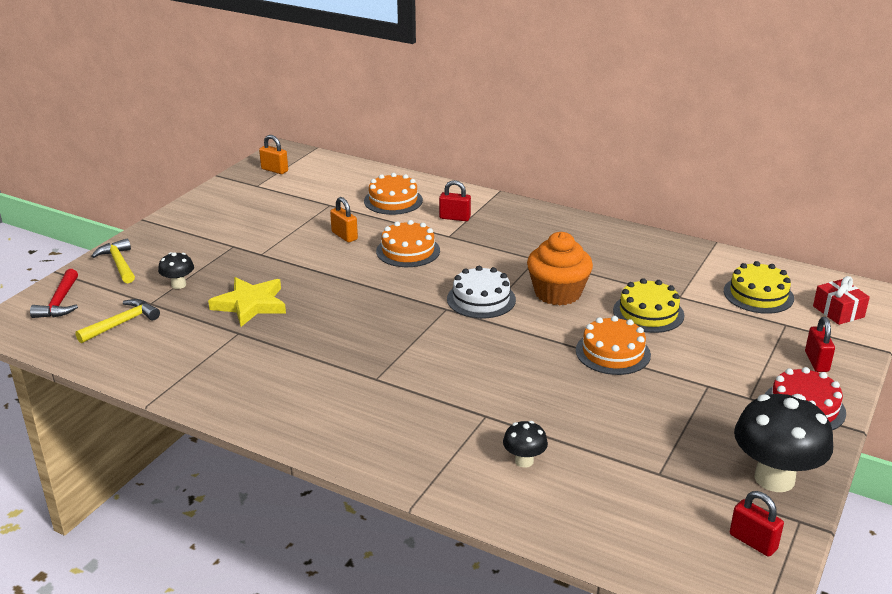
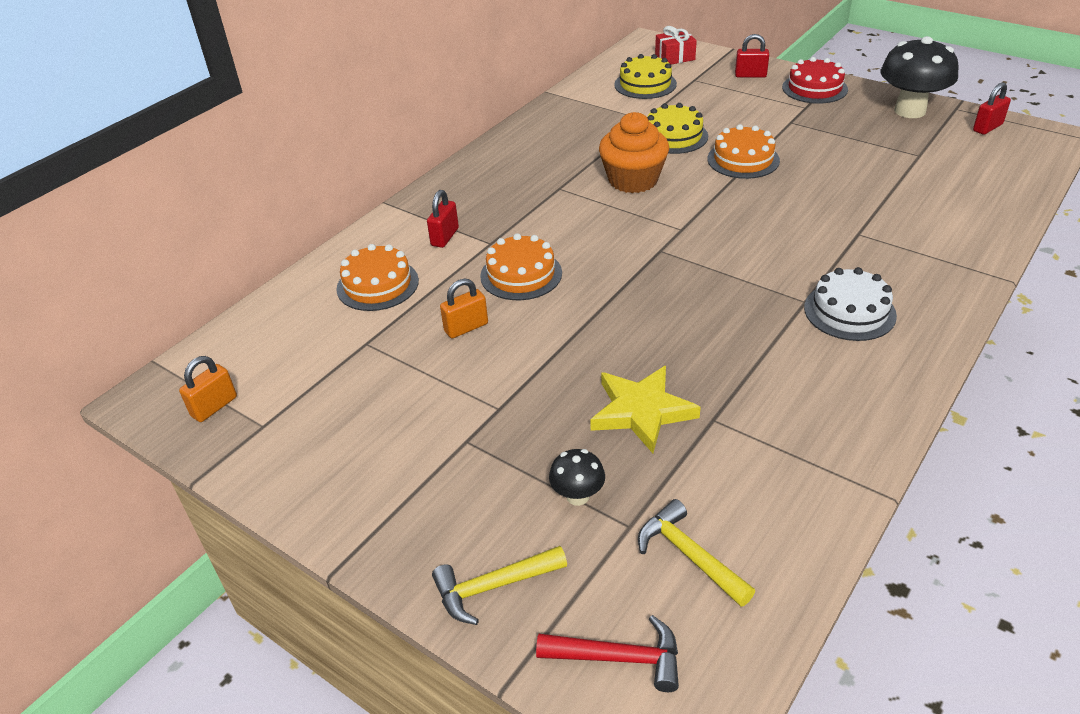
camera: 80 degrees left, 10 degrees up
white cake [447,266,516,319] -> white cake moved to [804,267,897,341]
black mushroom [503,421,548,468] -> none

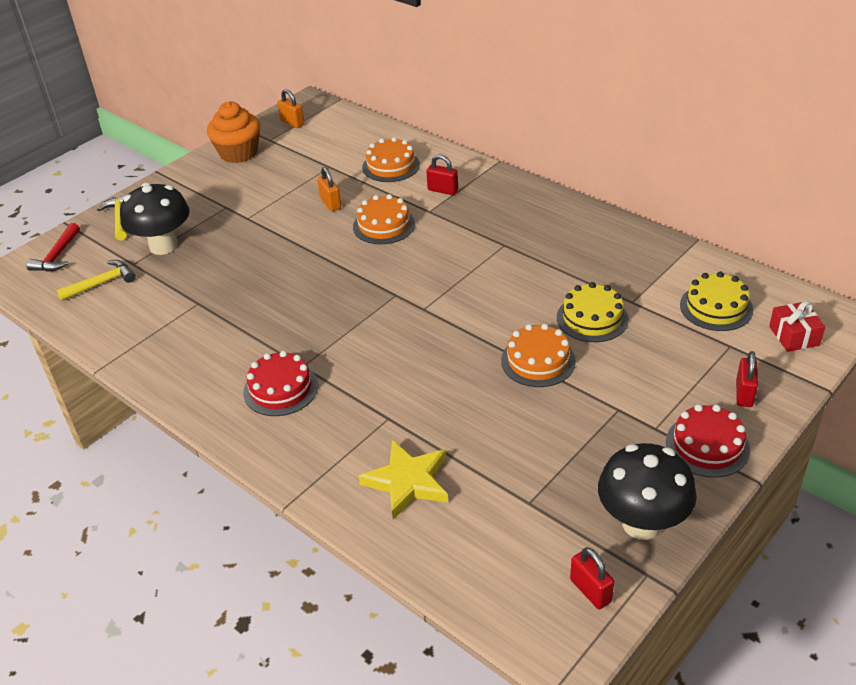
camera: 95 degrees right, 0 degrees up
black mushroom [549,449,605,506] -> black mushroom [120,183,190,255], size x2.06
yellow star [590,366,701,453] -> yellow star moved to [359,440,448,519]
orange cupcake [599,112,669,193] -> orange cupcake moved to [207,102,260,163]
white cake [804,267,897,341] -> red cake [243,351,318,416]

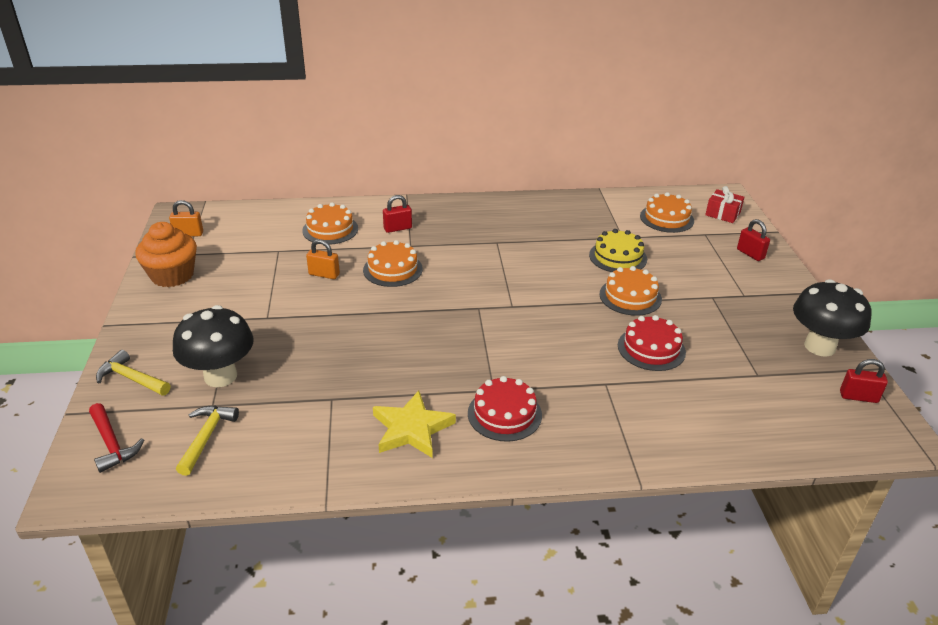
camera: 50 degrees left, 5 degrees down
yellow star [359,440,448,519] -> yellow star moved to [373,390,456,458]
red cake [666,404,750,478] -> red cake moved to [618,315,686,371]
yellow cake [680,272,753,331] -> orange cake [640,192,694,233]

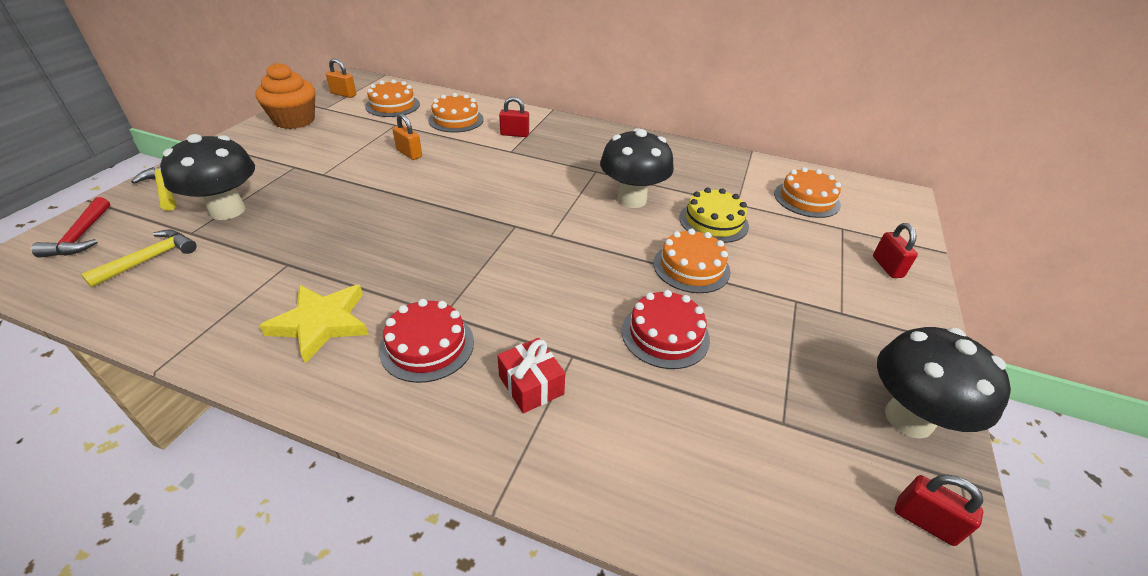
camera: 25 degrees right, 5 degrees up
orange cake [363,240,423,287] -> orange cake moved to [365,79,420,117]
red gift [705,186,744,223] -> red gift moved to [497,338,565,414]
none -> black mushroom [600,128,674,208]

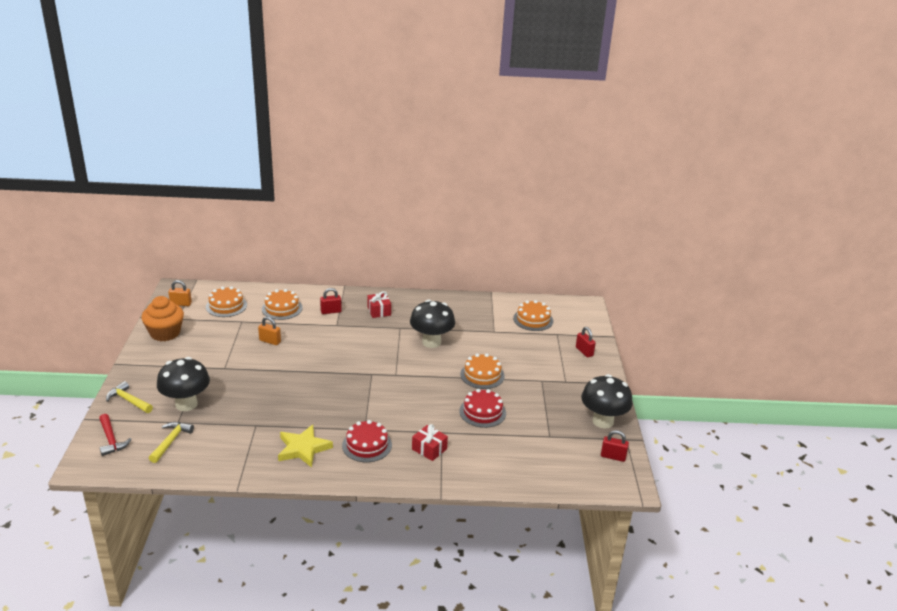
camera: 20 degrees left, 10 degrees down
yellow cake [679,188,749,243] -> none
none -> red gift [367,291,391,318]

